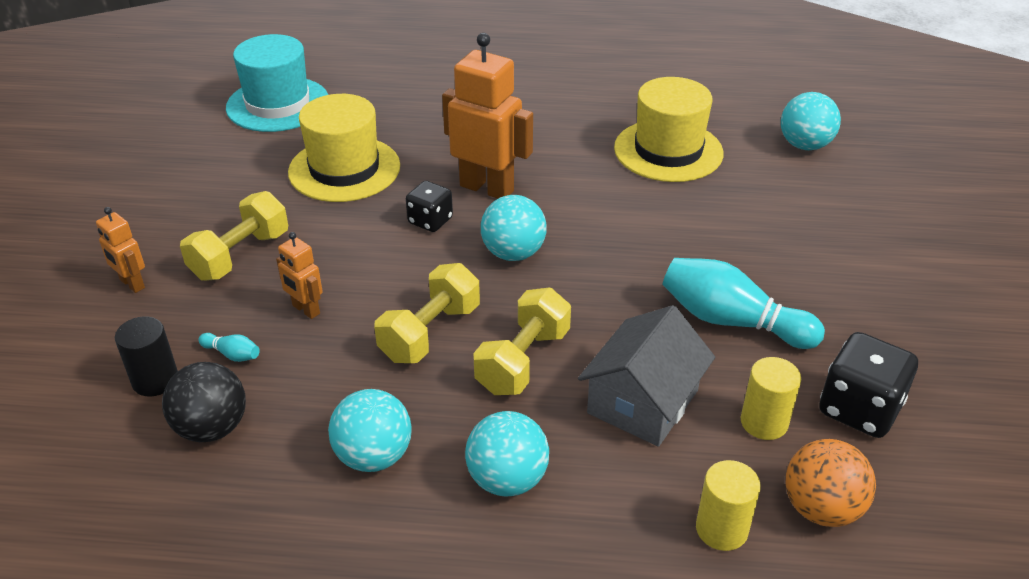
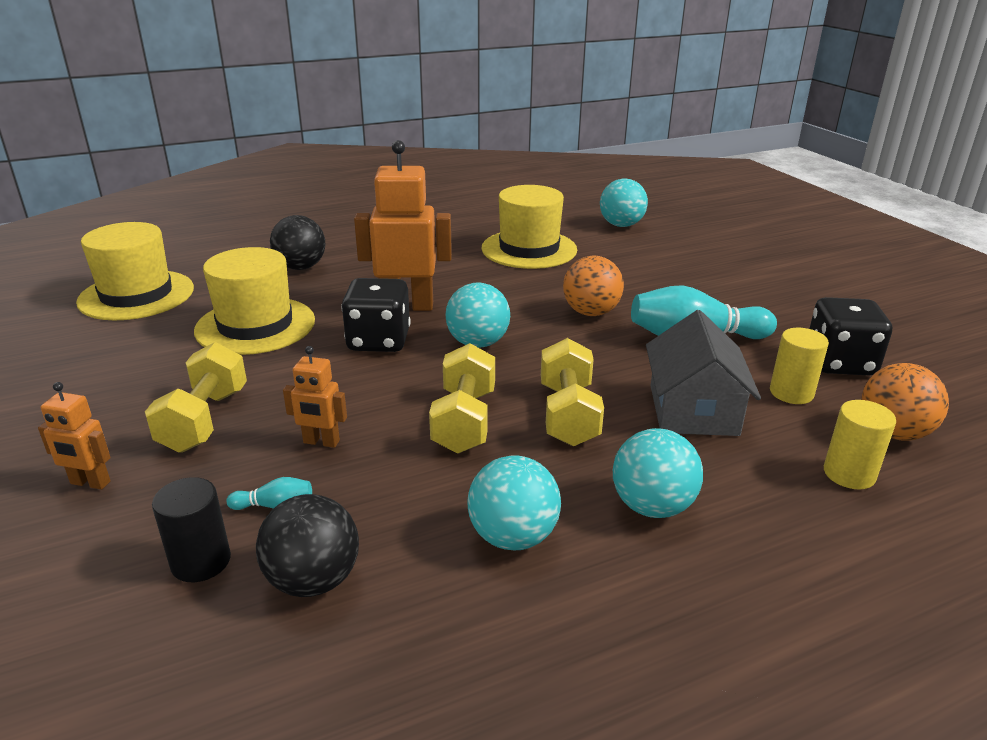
camera: 30 degrees left, 10 degrees down
turquoise hat [226,34,328,132] -> yellow hat [76,222,194,320]
black dice [406,181,453,232] -> black dice [341,278,411,352], size x1.59
none -> black ball [270,215,325,270]
none -> orange ball [563,256,624,316]

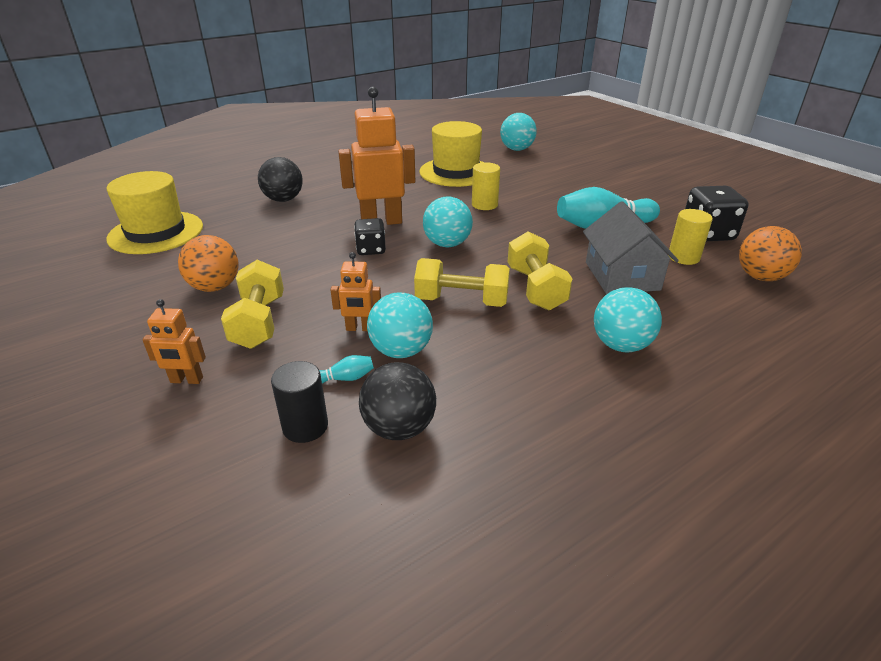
camera: 10 degrees left, 5 degrees up
yellow hat [194,247,315,355] -> none
black dice [341,278,411,352] -> black dice [354,218,386,255], size x0.63
yellow dumbbell [429,343,495,453] -> yellow dumbbell turned 75 degrees counterclockwise [414,258,510,307]
turquoise ball [467,455,561,550] -> turquoise ball moved to [367,292,433,358]
orange ball [563,256,624,316] -> orange ball moved to [178,235,239,292]
yellow cylinder [824,400,896,489] -> yellow cylinder moved to [472,162,500,210]

